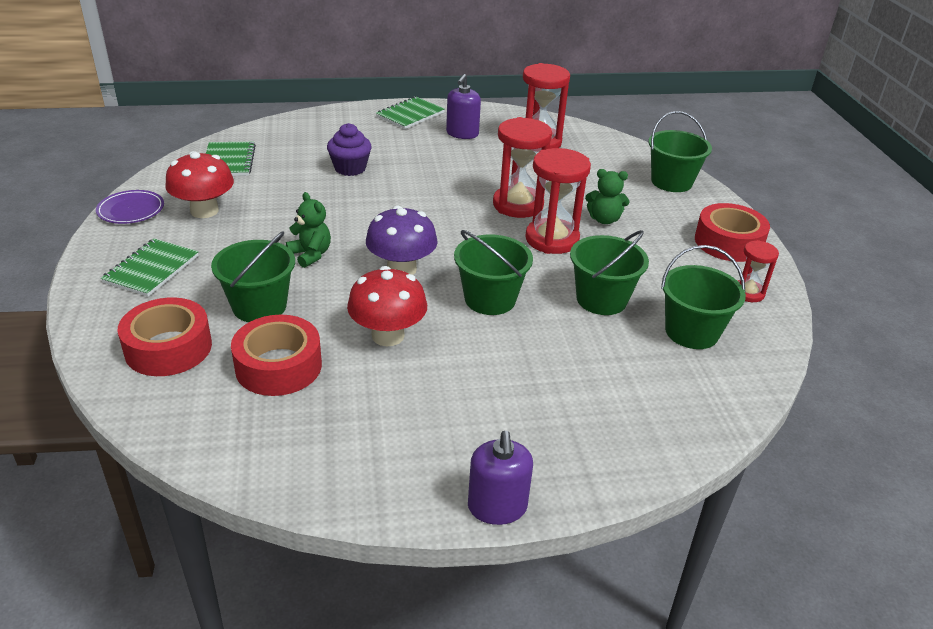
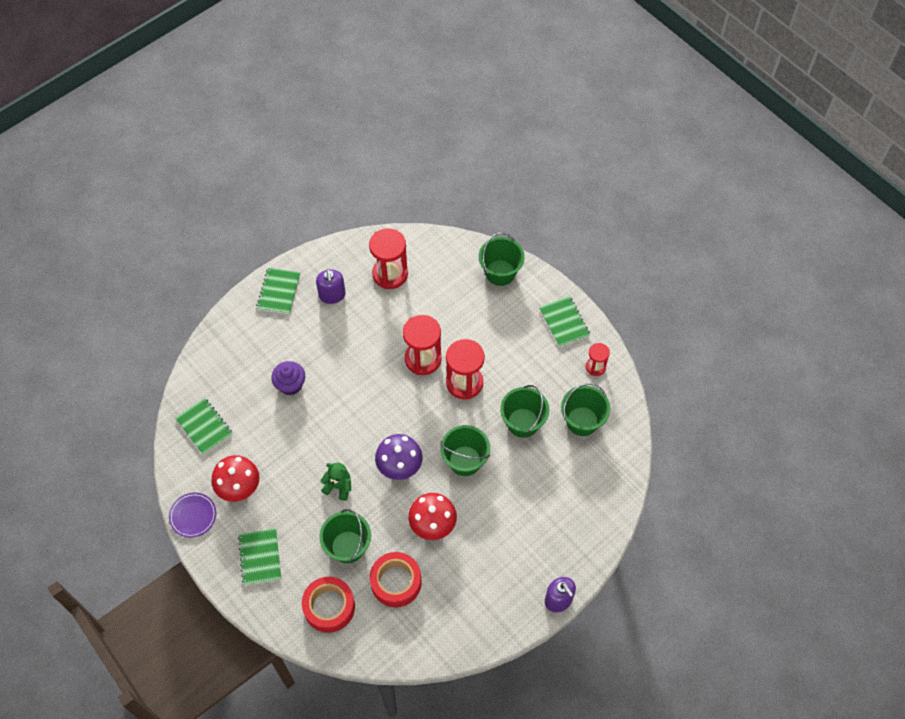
camera: 30 degrees left, 25 degrees up
green teddy bear [585,169,629,224] -> none
red tape [695,203,770,262] -> green notebook [539,296,590,347]

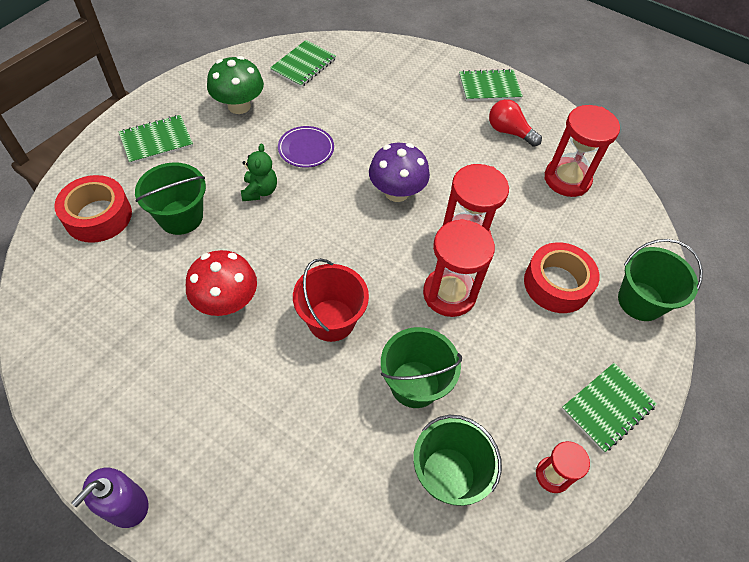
camera: 70 degrees right, 5 degrees down
purple plate [169,493,216,538] -> purple plate moved to [278,126,334,168]
red mushroom [211,455,260,502] -> green mushroom [207,56,264,114]
purple cupcake [271,361,305,395] -> none
purple soap dispenser [316,269,346,304] -> red light bulb [489,99,542,147]
red tape [370,552,422,607] -> red tape moved to [524,242,599,313]
purple mushroom [375,434,423,480] -> purple mushroom moved to [369,143,430,202]
green bucket [440,425,490,476] -> red bucket [293,258,369,342]

